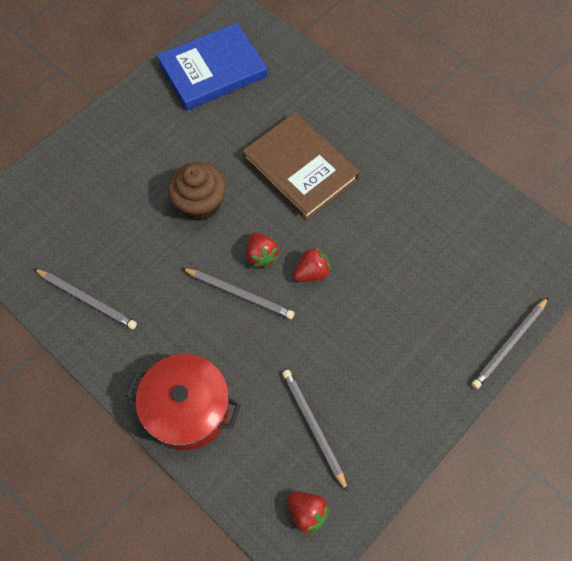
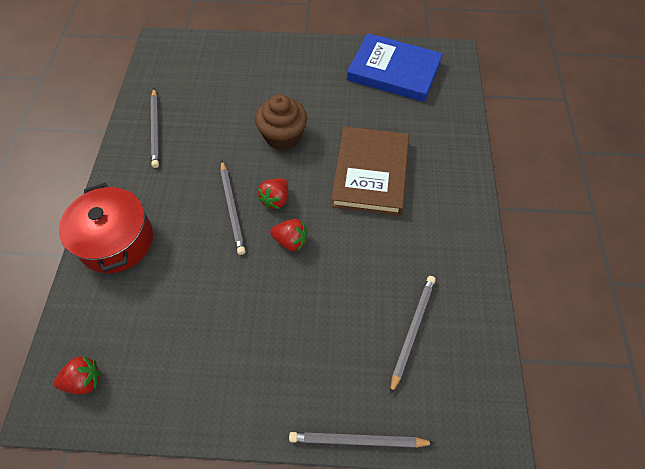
camera: 50 degrees right, 5 degrees down
grey pencil [282,370,348,492] -> grey pencil moved to [390,276,436,395]
red strawberry [287,492,330,535] -> red strawberry turned 105 degrees counterclockwise [53,356,101,394]

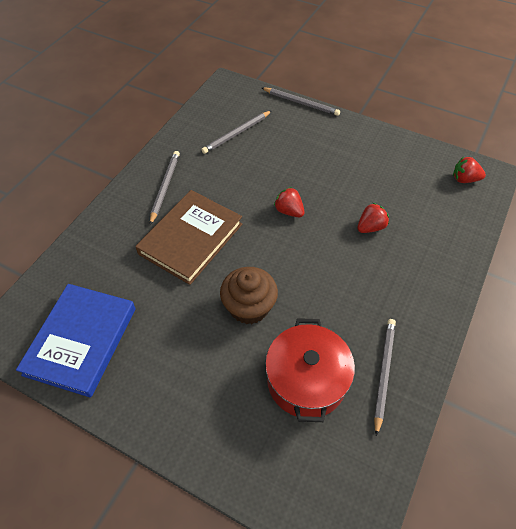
camera: 155 degrees left, 5 degrees down
red pot [59,183,153,273] -> red pot moved to [265,318,355,422]
grey pencil [221,161,245,255] -> grey pencil moved to [150,151,180,225]
red strawberry [257,178,288,209] -> red strawberry moved to [357,203,389,233]
blue book [347,33,443,102] -> blue book turned 60 degrees clockwise [16,284,136,398]

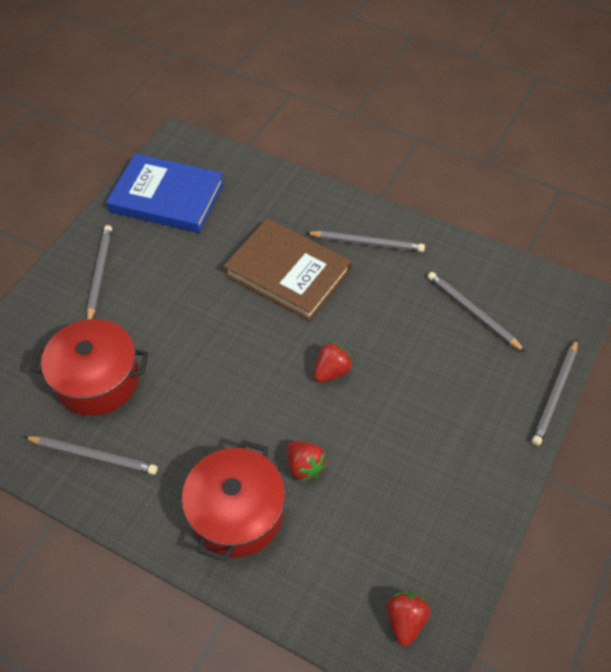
camera: 90 degrees right, 0 degrees up
brown cupcake [220,267,278,324] -> none
none -> grey pencil [87,225,112,319]
none -> red pot [182,440,285,561]

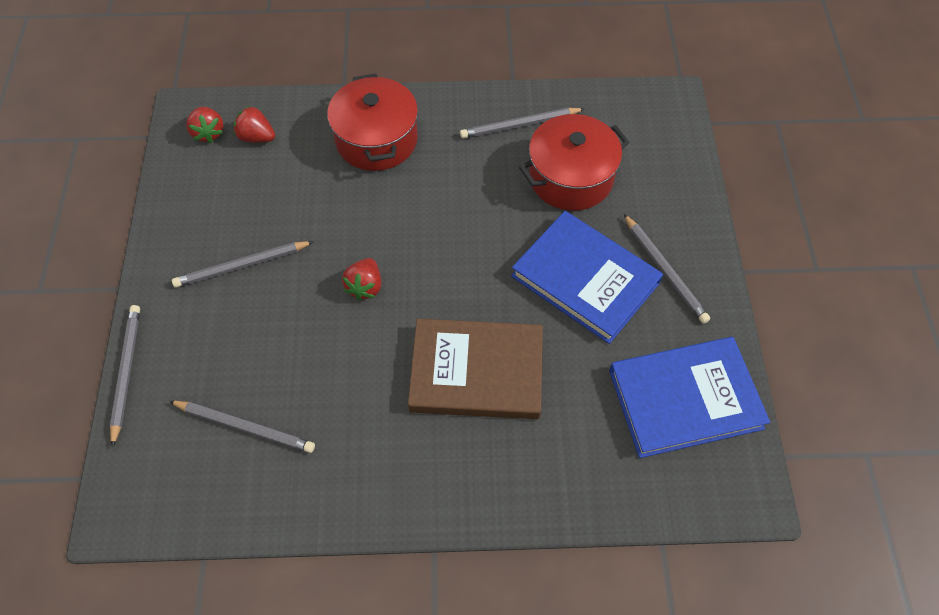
camera: 150 degrees right, 5 degrees up
red strawberry [287,441,327,482] -> red strawberry moved to [234,106,275,143]
grey pencil [305,231,425,252] -> grey pencil moved to [172,241,314,288]
none -> blue book [511,211,663,344]

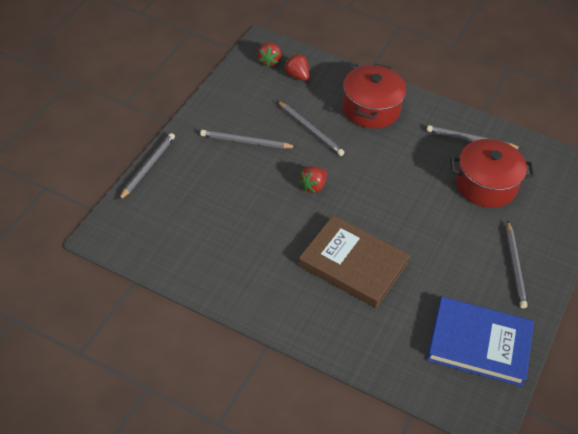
camera: 25 degrees right, 10 degrees down
grey pencil [169,401,315,453] -> grey pencil moved to [277,101,345,156]
blue book [511,211,663,344] -> none

